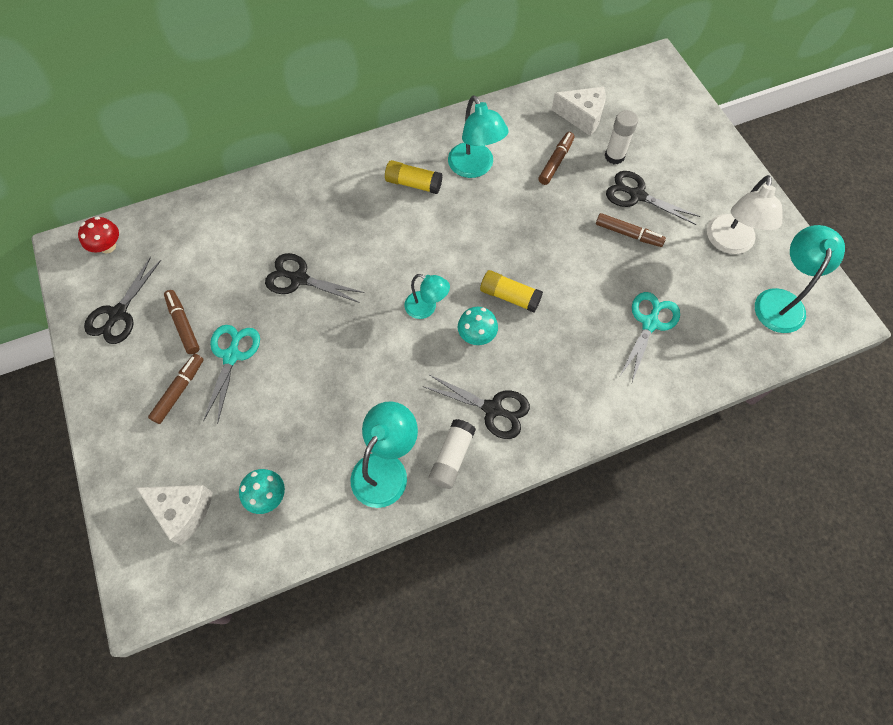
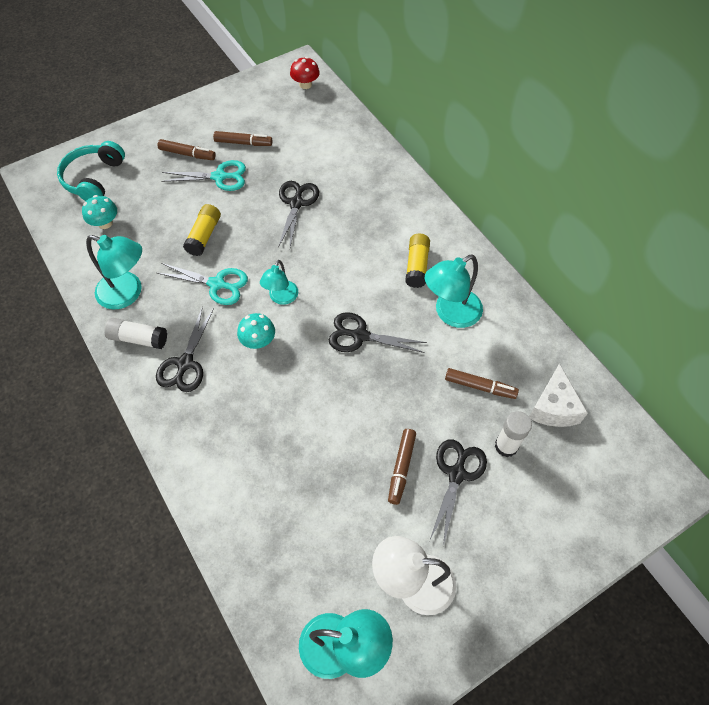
camera: 80 degrees right, 5 degrees down
black scissors [84,256,161,344] -> black scissors moved to [329,312,427,353]
white cheese [137,485,213,545] -> turquoise headphones [57,141,125,201]
brown marker [164,290,200,354] -> brown marker turned 45 degrees clockwise [213,131,272,146]
yellow glue stick [480,270,543,312] -> yellow glue stick moved to [183,204,221,256]
turquoise scissors [620,292,680,382] -> turquoise scissors moved to [157,263,248,305]

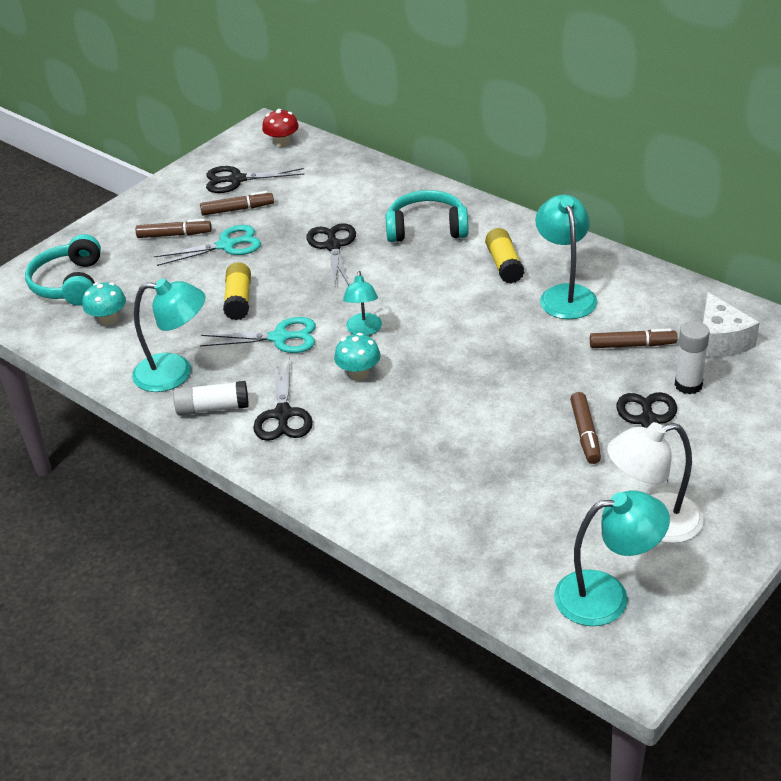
camera: 15 degrees left, 20 degrees down
black scissors [329,312,427,353] -> black scissors moved to [206,166,304,193]
turquoise lamp [425,254,483,328] -> turquoise lamp turned 135 degrees clockwise [535,195,597,319]
none -> turquoise headphones [386,190,469,242]

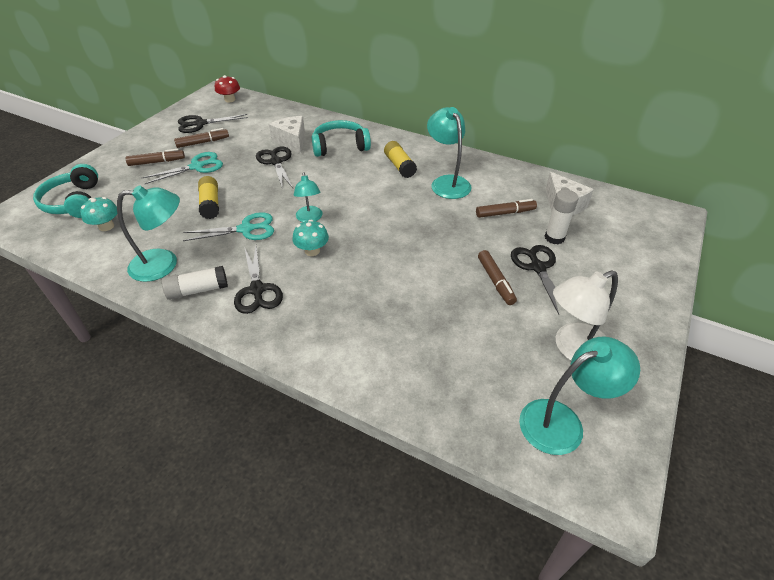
camera: 15 degrees left, 5 degrees up
none -> white cheese [269,116,305,153]

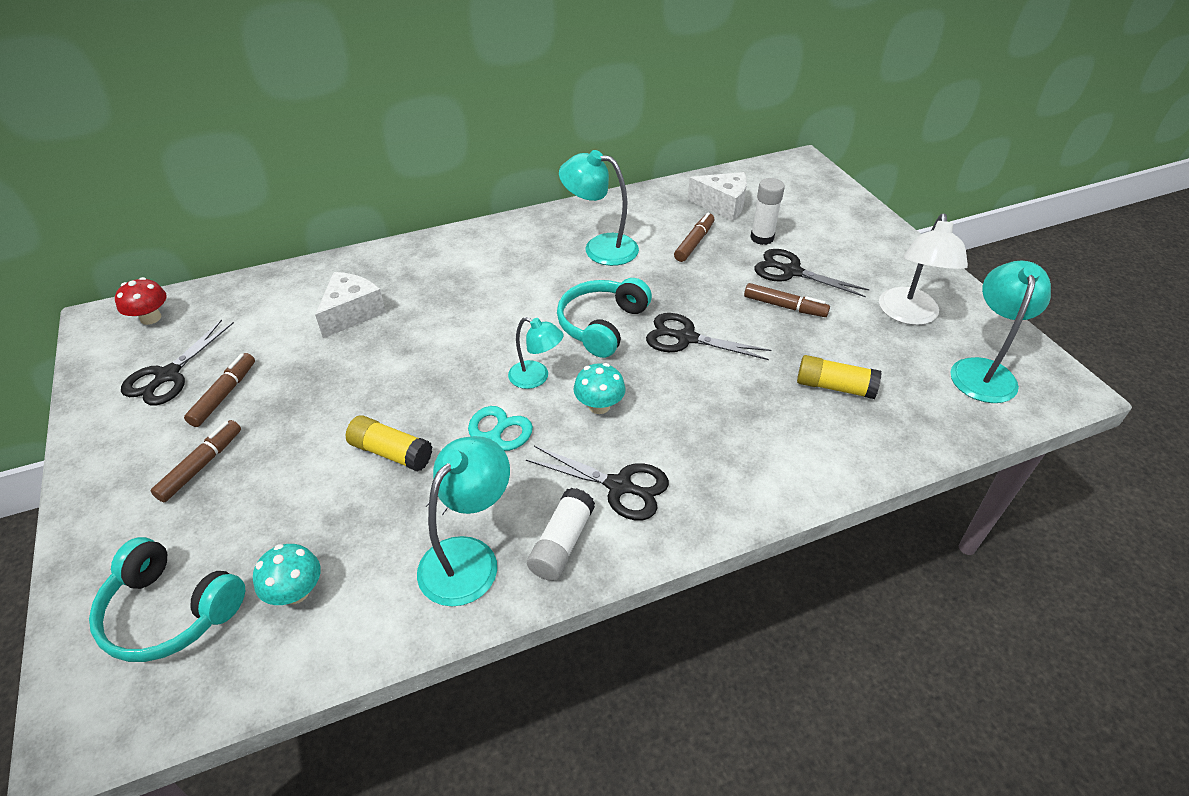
camera: 50 degrees left, 0 degrees up
turquoise scissors [142,152,223,184] -> none
black scissors [256,147,293,189] -> black scissors moved to [646,313,771,360]
white cheese [269,116,305,153] -> white cheese turned 105 degrees clockwise [315,272,386,338]
turquoise headphones [312,120,371,157] -> turquoise headphones moved to [557,278,652,358]
yellow glue stick [384,141,417,178] -> yellow glue stick moved to [797,355,882,399]

